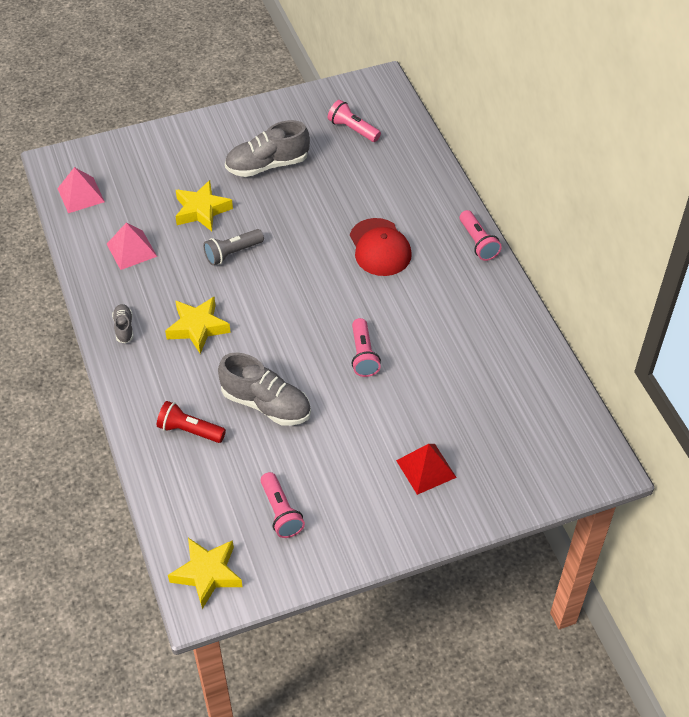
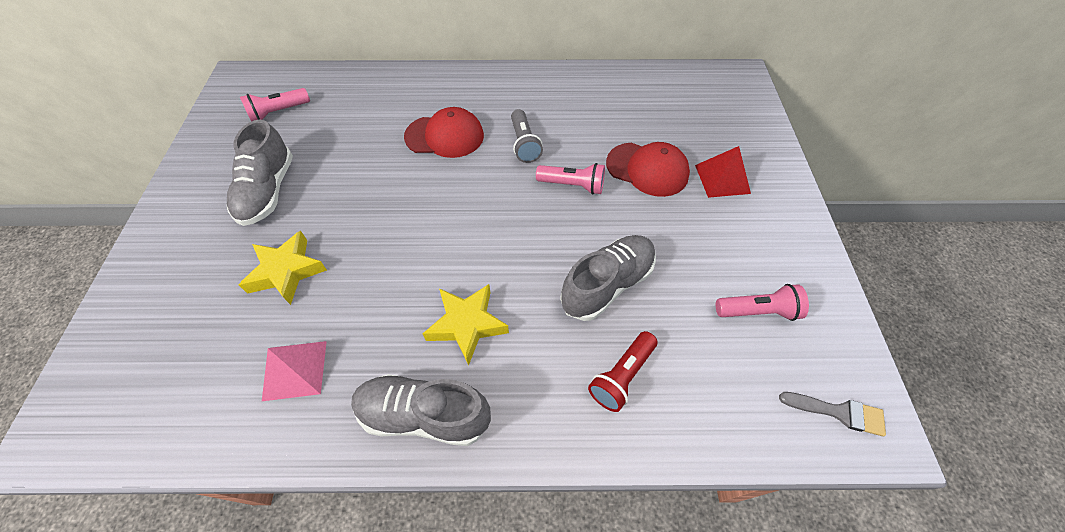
camera: 70 degrees left, 5 degrees up
pink pyramid [57,167,105,213] -> none
grey shoe [112,304,134,343] -> grey shoe [351,374,491,446], size x2.02
yellow star [168,538,242,609] -> grey brush [779,392,886,436]
grey flashlight [203,229,264,266] -> grey flashlight moved to [511,109,543,163]
pink flashlight [460,210,502,261] -> none
none -> red cap [606,142,690,197]

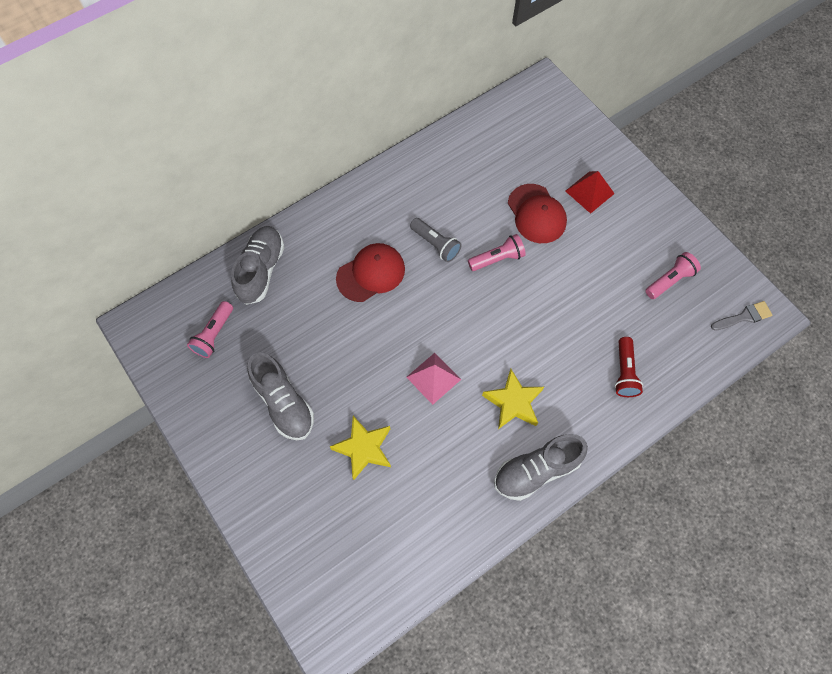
camera: 35 degrees left, 10 degrees up
pink pyramid [262,341,327,401] -> pink pyramid moved to [406,353,461,405]
grey shoe [560,235,656,321] -> grey shoe moved to [231,226,285,305]
red cap [606,142,690,197] -> red cap turned 75 degrees clockwise [508,184,567,243]

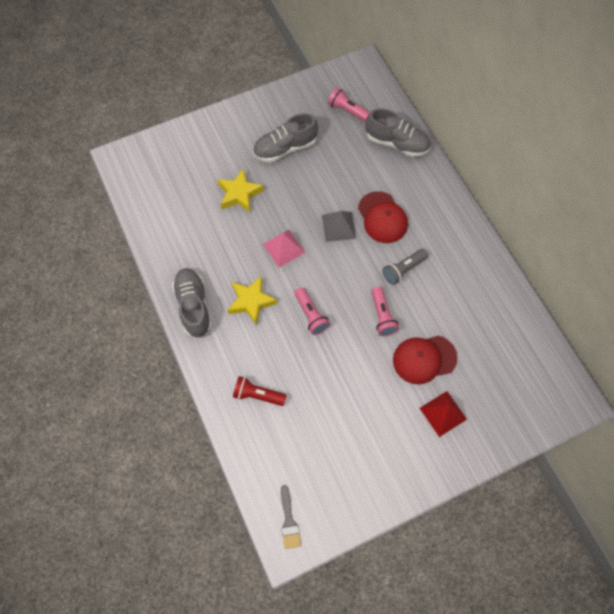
camera: 100 degrees right, 0 degrees up
pink flashlight [645,252,701,299] -> pink flashlight moved to [294,287,330,335]
none -> grey pyramid [322,211,356,242]

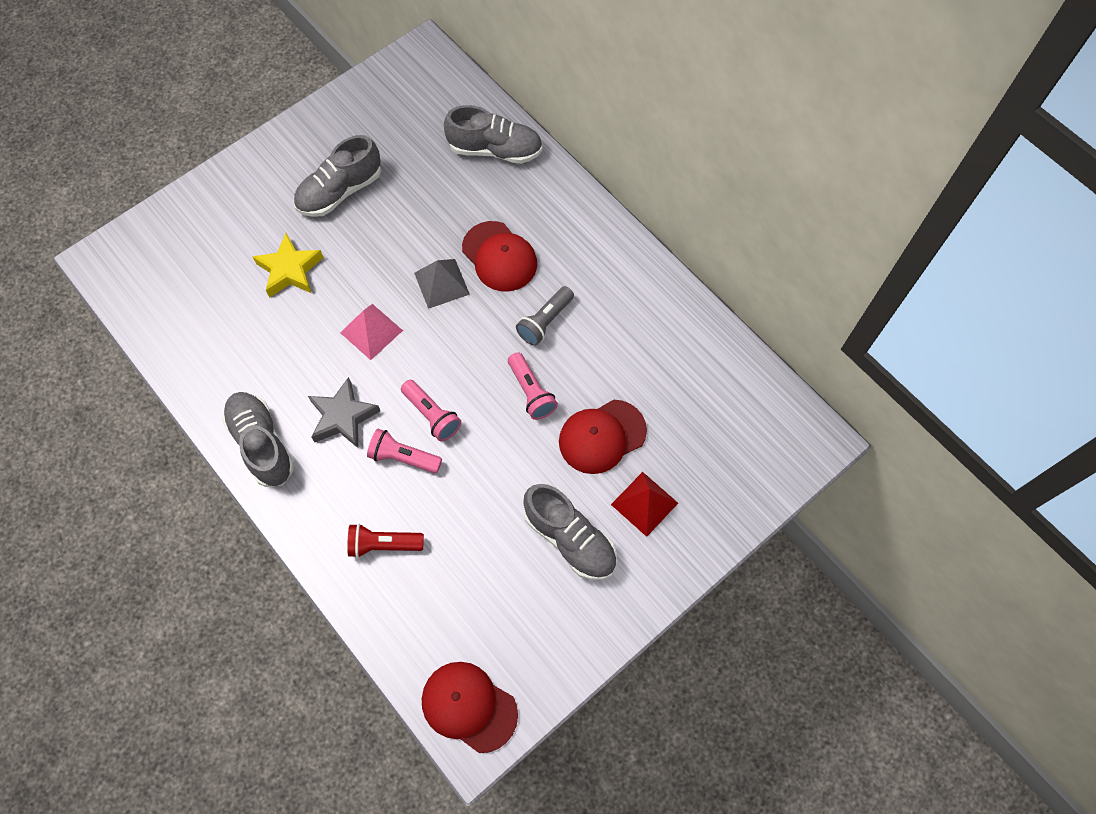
camera: 15 degrees left, 0 degrees up
yellow star [227,276,277,325] -> grey star [308,377,380,448]
grey brush [281,485,301,549] -> red cap [422,662,518,753]
pink flashlight [328,88,370,122] -> pink flashlight moved to [367,429,442,473]
none -> grey shoe [523,484,617,580]

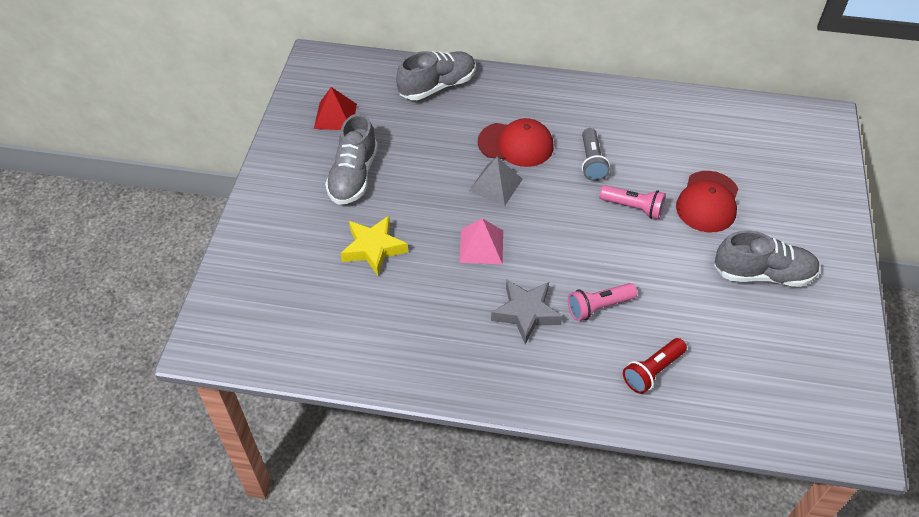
camera: 40 degrees left, 15 degrees down
grey shoe [222,392,294,487] -> none
pink flashlight [401,380,461,441] -> none
red cap [422,662,518,753] -> none
red pyramid [611,472,678,537] -> red pyramid moved to [314,87,357,130]

